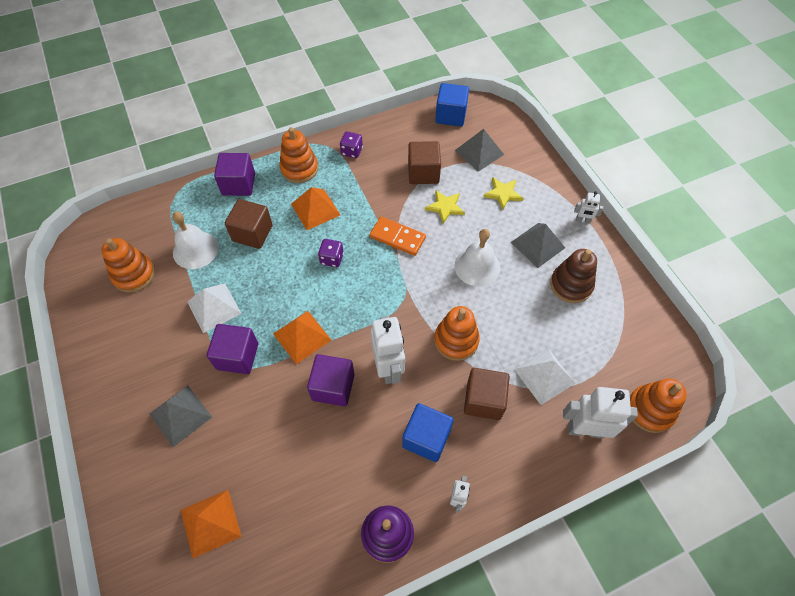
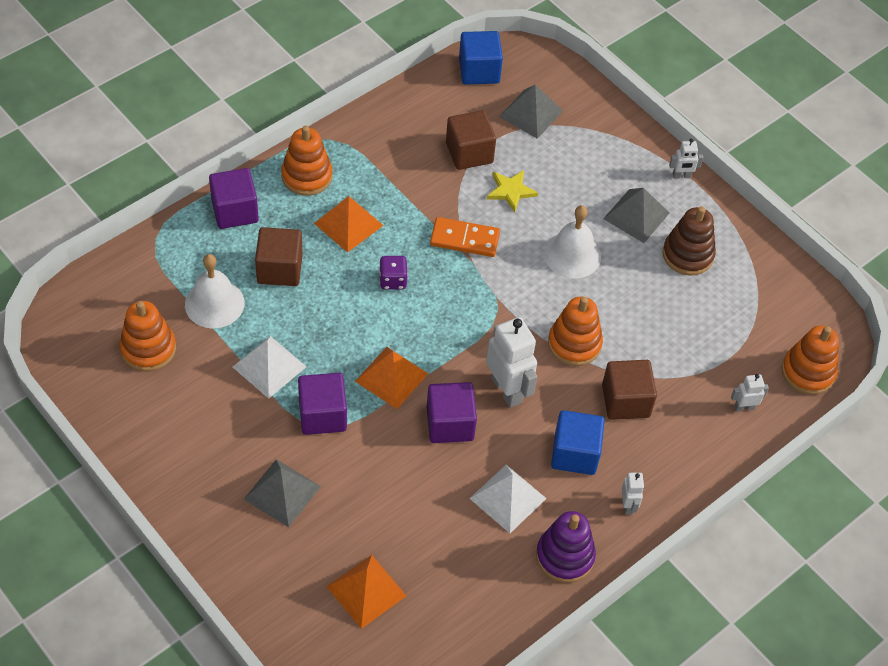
camera: 20 degrees left, 5 degrees down
purple dice [340,131,363,158] -> none
yellow star [483,177,524,211] -> none
white pyramid [514,349,576,405] -> white pyramid moved to [469,465,547,533]
white robot [563,387,638,438] -> white robot [731,374,769,412], size x0.50

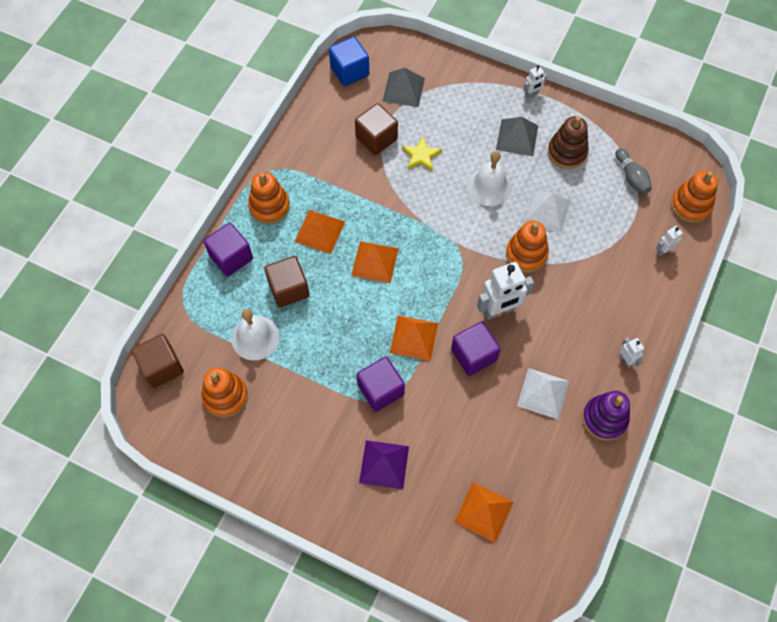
camera: 20 degrees left, 10 degrees up
white pyramid [233,336,307,399] -> white pyramid moved to [523,191,570,233]
grey pyramid [243,459,321,527] -> purple pyramid [359,440,409,489]
purple dice [379,256,408,290] -> orange pyramid [351,241,399,283]
orange domino [430,217,500,257] -> none
white robot [486,317,537,408] -> white robot turned 120 degrees clockwise [477,262,534,320]
blue cube [551,410,605,475] -> none
brown cube [602,360,657,420] -> brown cube moved to [131,334,184,388]
none -> grey bowling pin [616,148,652,194]

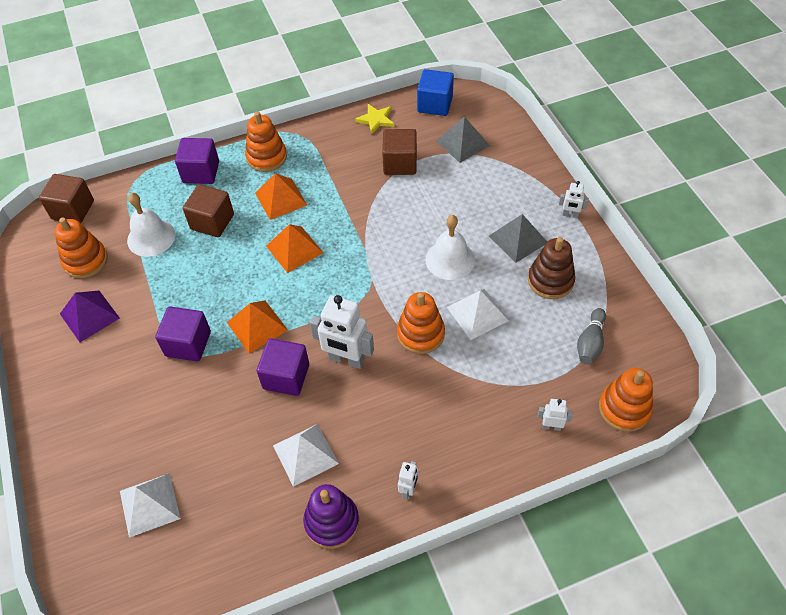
camera: 45 degrees right, 10 degrees down
purple pyramid [359,440,409,489] -> purple pyramid moved to [60,291,120,342]
yellow star [402,137,442,171] -> yellow star moved to [355,104,395,134]
orange pyramid [454,482,513,543] -> white pyramid [120,473,181,538]

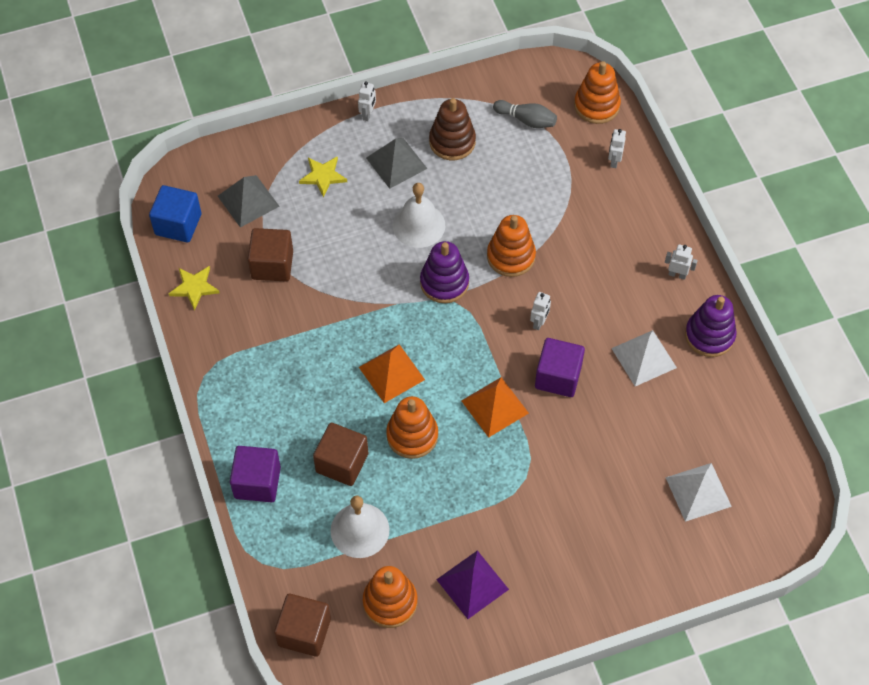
camera: 90 degrees left, 5 degrees up
purple cube [155,306,211,361] -> none
orange stacking toy [245,111,287,172] -> orange stacking toy moved to [386,396,438,459]
orange pyramid [255,173,307,220] -> none
white robot [310,295,374,369] -> white robot [530,292,551,330], size x0.50
white pyramid [447,289,509,340] -> none
none -> yellow star [299,156,347,197]
none -> purple stacking toy [420,241,469,303]

